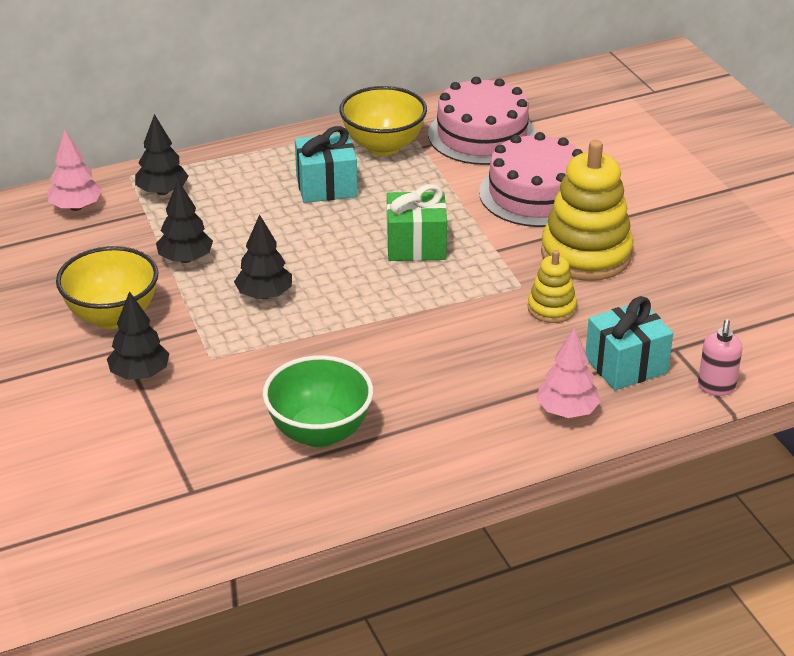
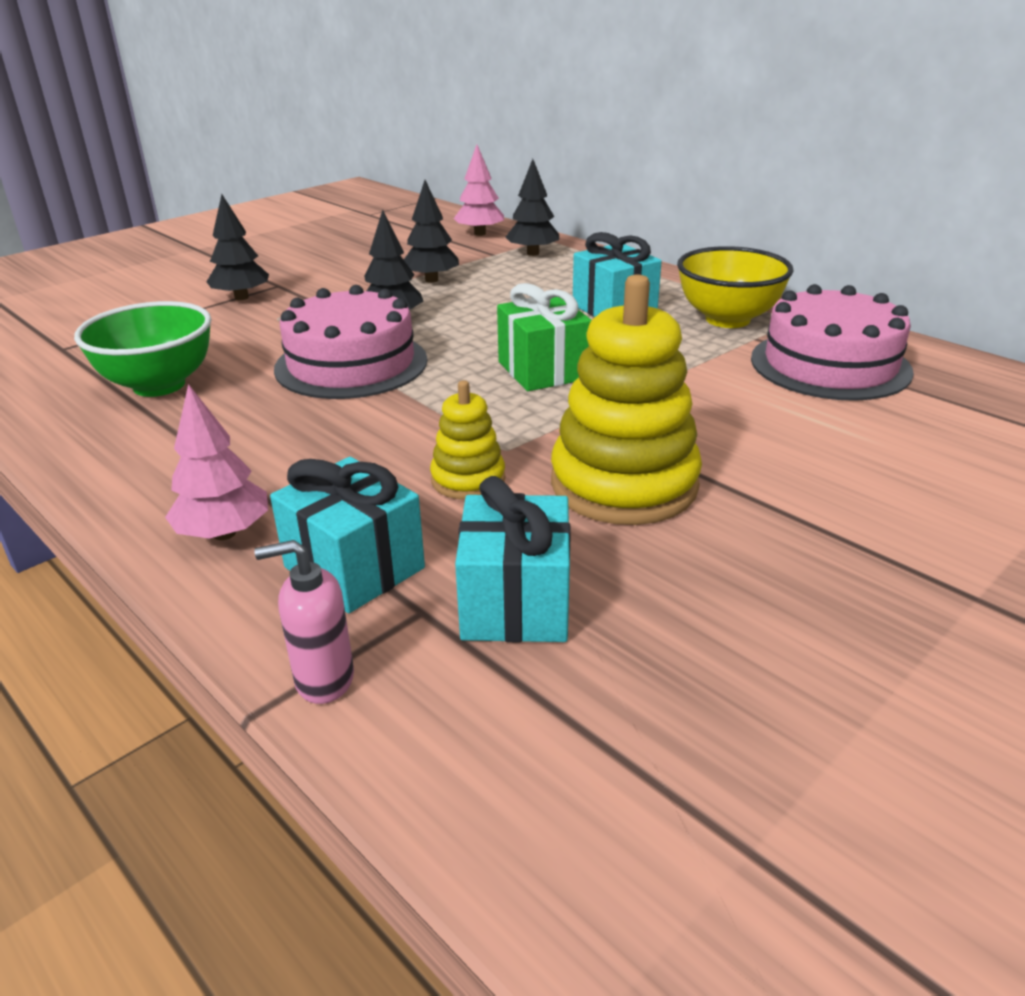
camera: 70 degrees right, 5 degrees down
yellow bowl [56,246,158,329] -> none
pink cake [479,132,583,227] -> pink cake moved to [274,285,427,399]
none -> turquoise gift [455,476,571,642]

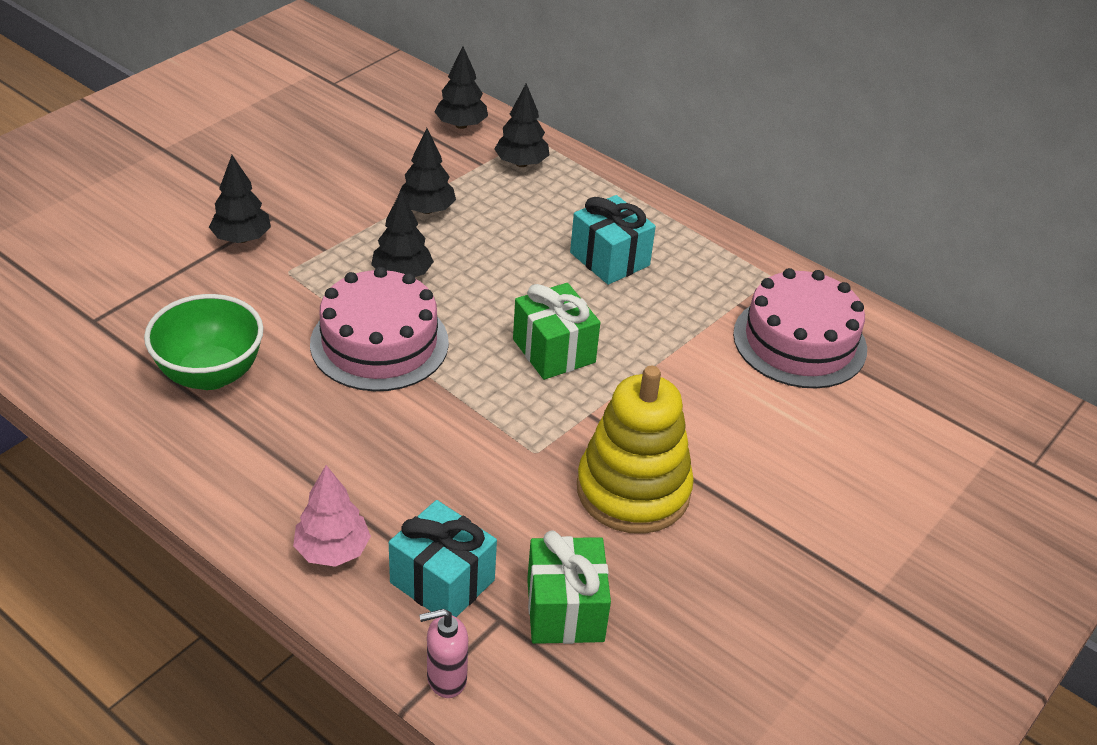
camera: 10 degrees left, 10 degrees up
yellow stacking toy [430,380,505,500] -> none
pink tree [454,145,504,236] -> black tree [434,46,488,129]
turquoise gift [455,476,571,642] -> green gift [527,530,611,644]
yellow bowl [677,246,794,328] -> none

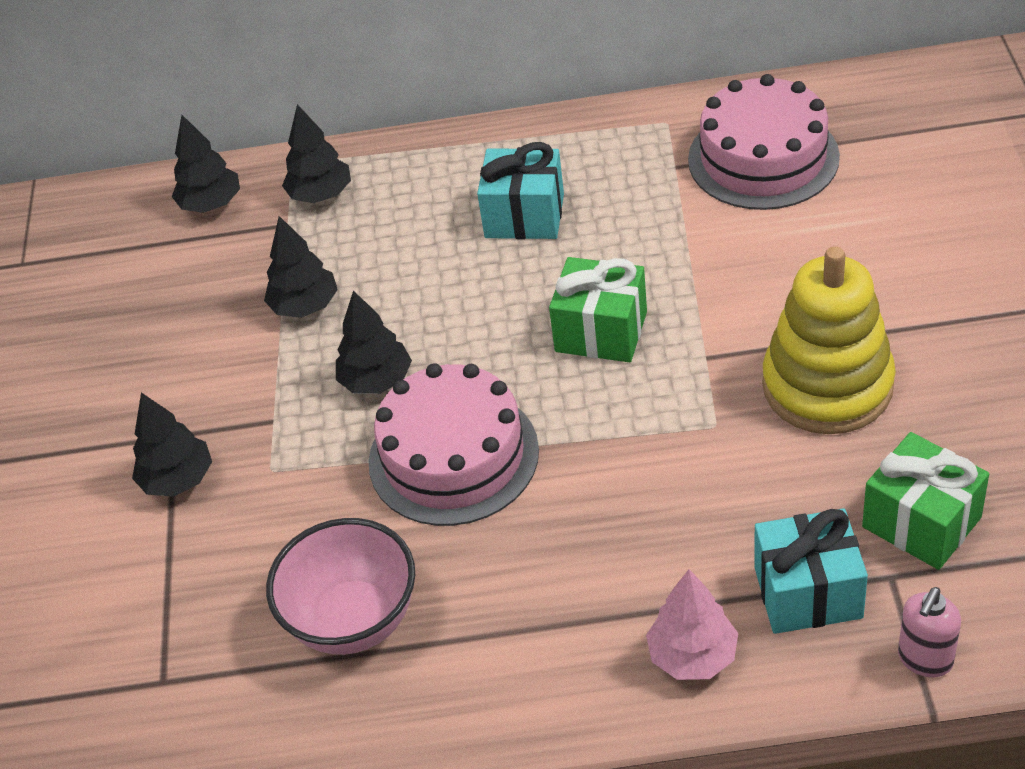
camera: 35 degrees left, 5 degrees up
green bowl [144,294,264,390] -> pink bowl [266,518,415,655]

